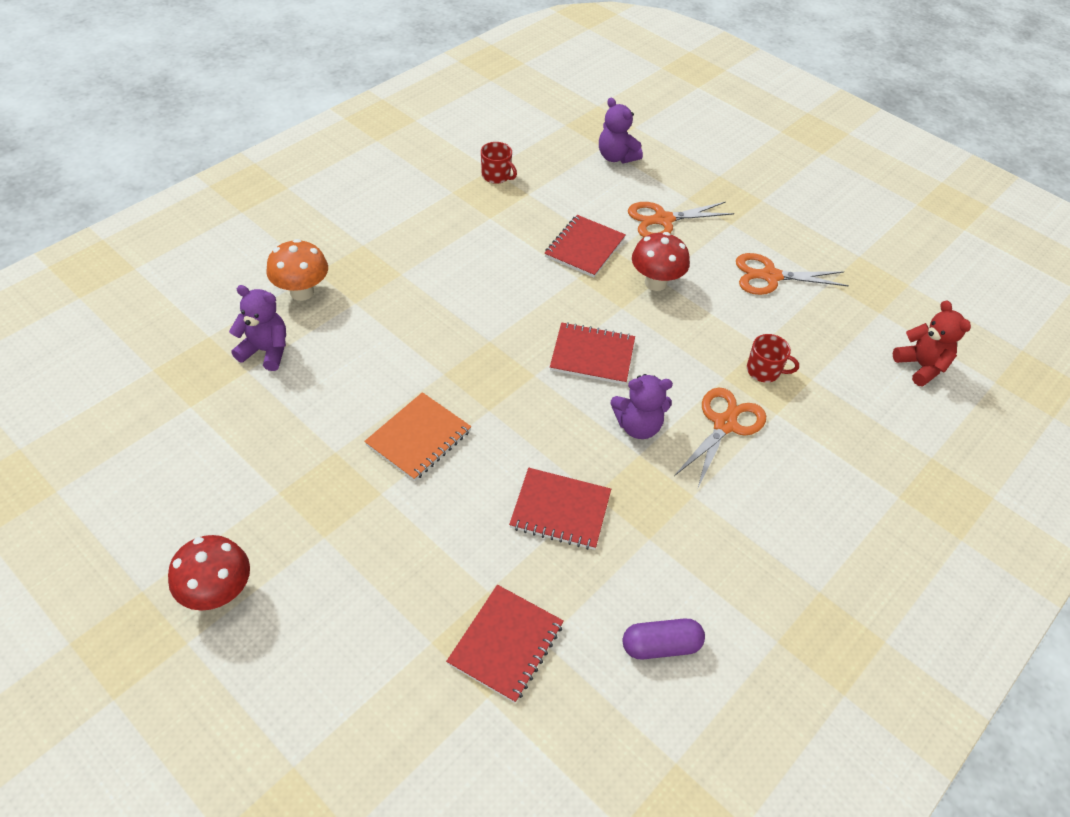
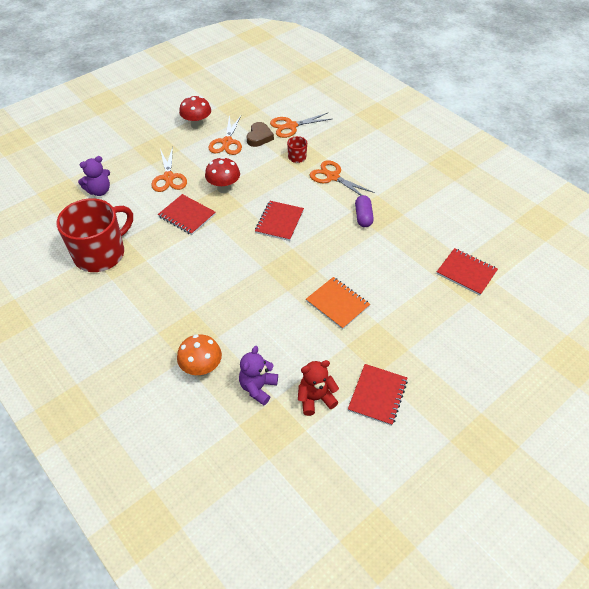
camera: 80 degrees left, 0 degrees up
red mushroom [168,535,250,611] -> red mushroom moved to [179,96,211,129]
red mug [481,142,517,184] -> red mug [57,198,133,272], size x2.41
red notebook [509,468,611,550] -> red notebook moved to [348,364,408,426]
purple teddy bear [611,374,673,439] -> none
purple capsule [623,618,705,659] -> purple capsule moved to [355,195,374,227]
red teddy bear [893,300,971,387] -> red teddy bear moved to [298,360,339,416]
none -> brown heart [247,122,274,147]
none -> orange scissors [270,113,332,138]

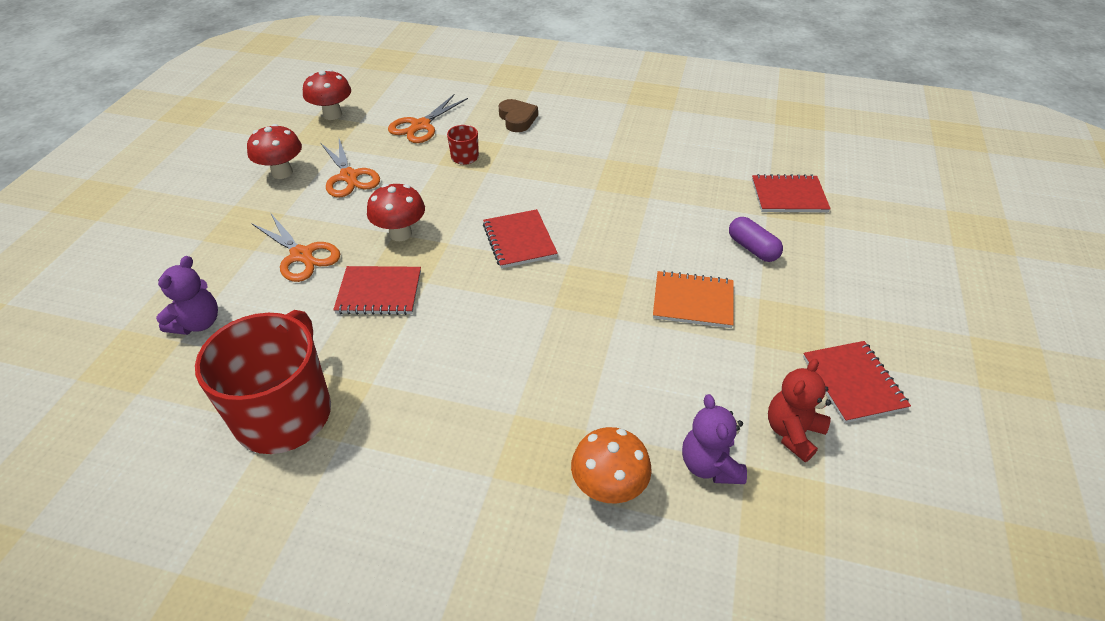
camera: 35 degrees left, 5 degrees down
brown heart [247,122,274,147] -> brown heart moved to [498,99,538,132]
orange scissors [310,160,375,196] -> none
purple capsule [355,195,374,227] -> purple capsule moved to [729,217,783,262]
none -> red mushroom [303,69,351,120]

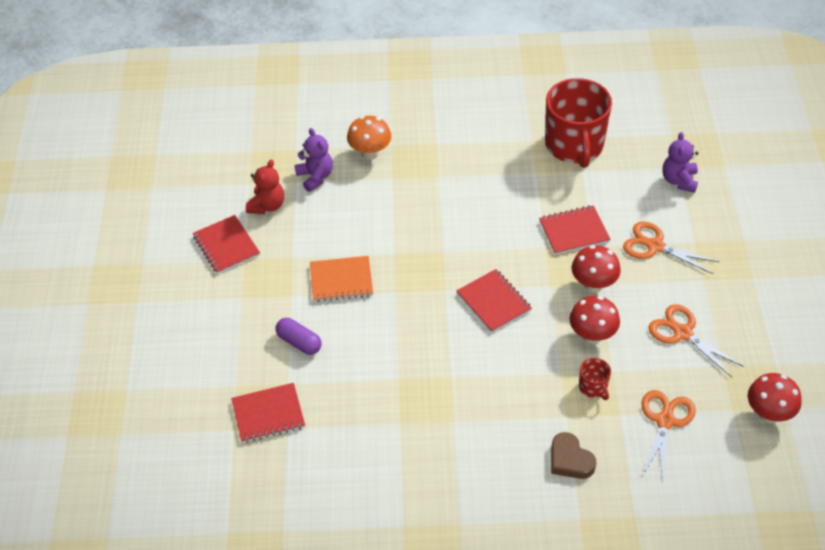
camera: 165 degrees right, 5 degrees up
red mushroom [247,124,302,179] -> red mushroom moved to [569,296,620,344]

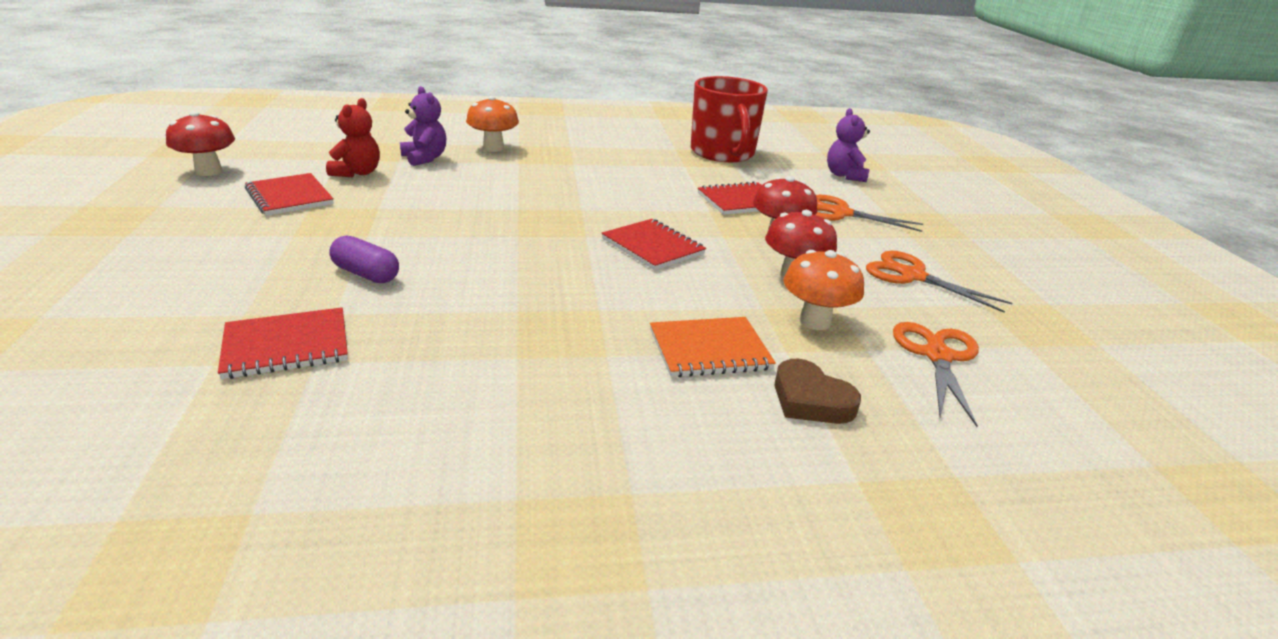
camera: 10 degrees left, 20 degrees down
orange notebook [310,256,373,302] -> orange notebook moved to [650,317,776,377]
red mug [579,358,611,400] -> orange mushroom [784,250,864,330]
red mushroom [748,373,802,423] -> red mushroom moved to [166,111,235,176]

